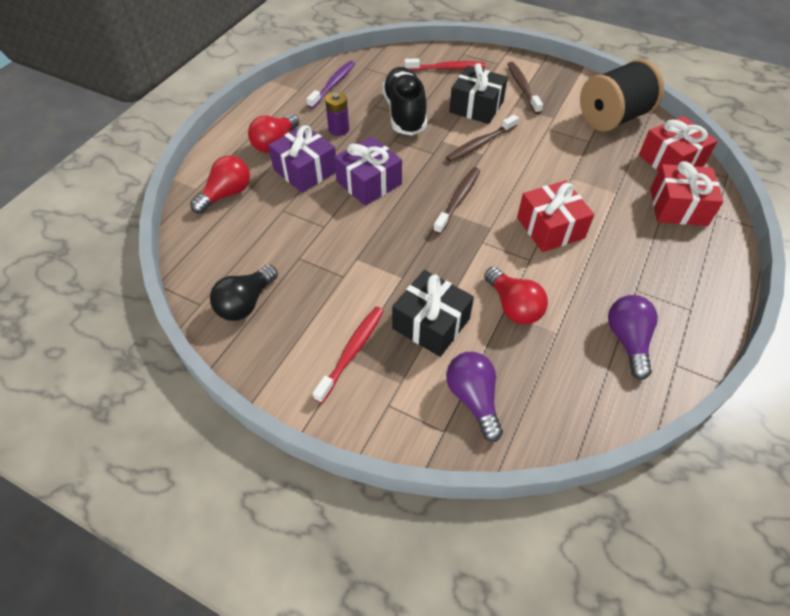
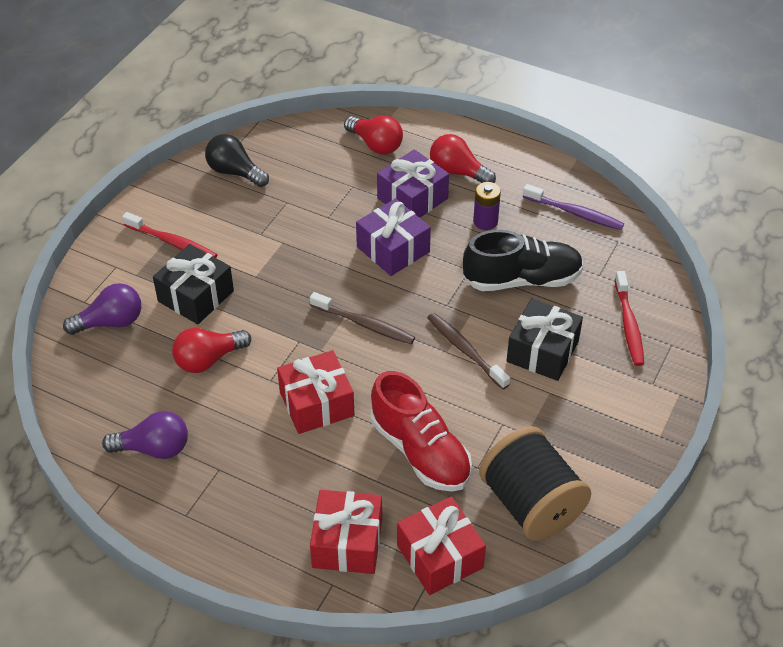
camera: 90 degrees right, 5 degrees down
brown toothbrush [508,62,543,114] -> none
none -> red shoe [371,371,472,492]

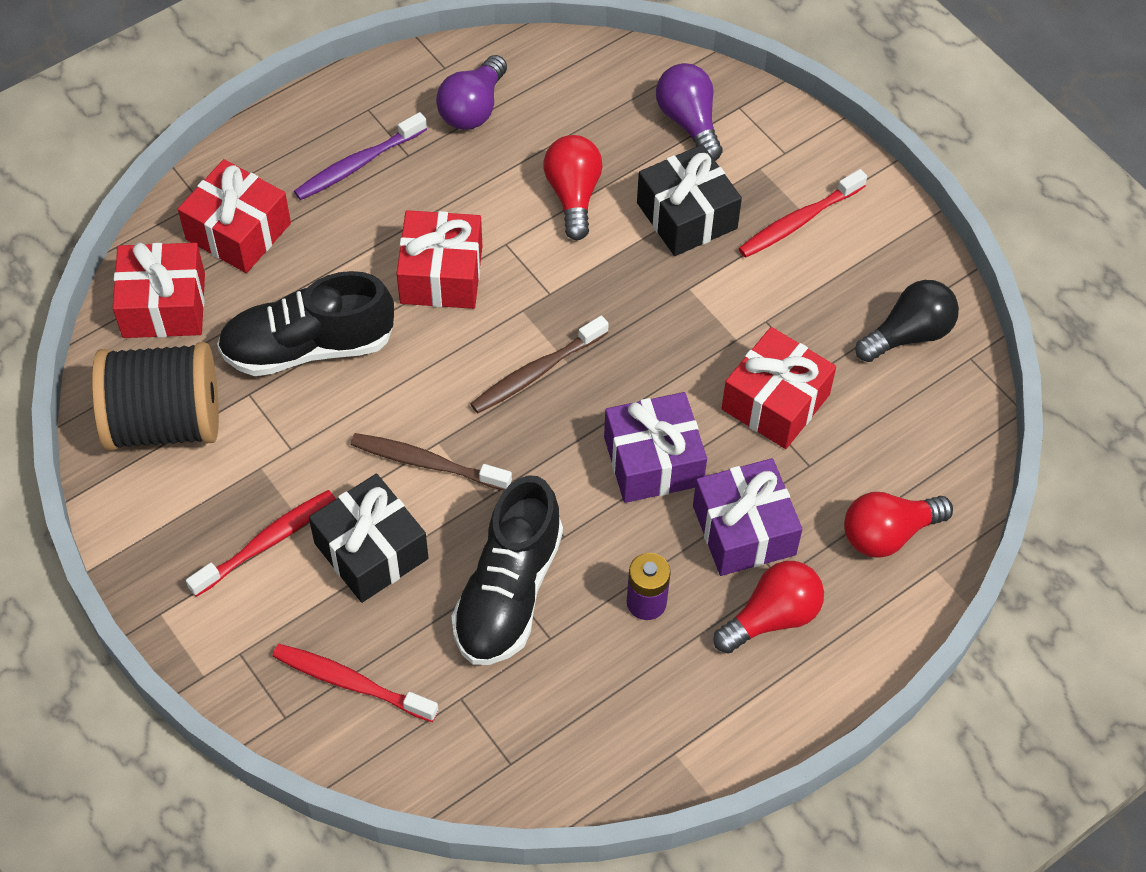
camera: 115 degrees right, 10 degrees up
purple light bulb [63,283,141,335] -> purple light bulb turned 150 degrees clockwise [656,63,723,161]
red shoe [371,371,472,492] -> black shoe [217,271,394,376]
brown toothbrush [427,313,510,389] -> brown toothbrush turned 150 degrees counterclockwise [350,433,512,491]
purple toothbrush [523,184,624,230] -> purple toothbrush moved to [294,112,427,200]
none -> red toothbrush [186,490,336,597]
none -> red gift [722,327,836,449]

